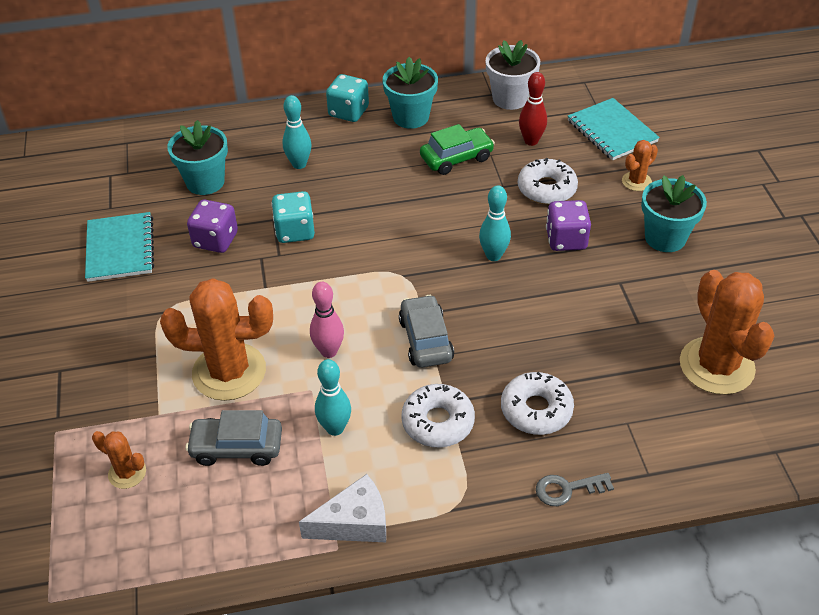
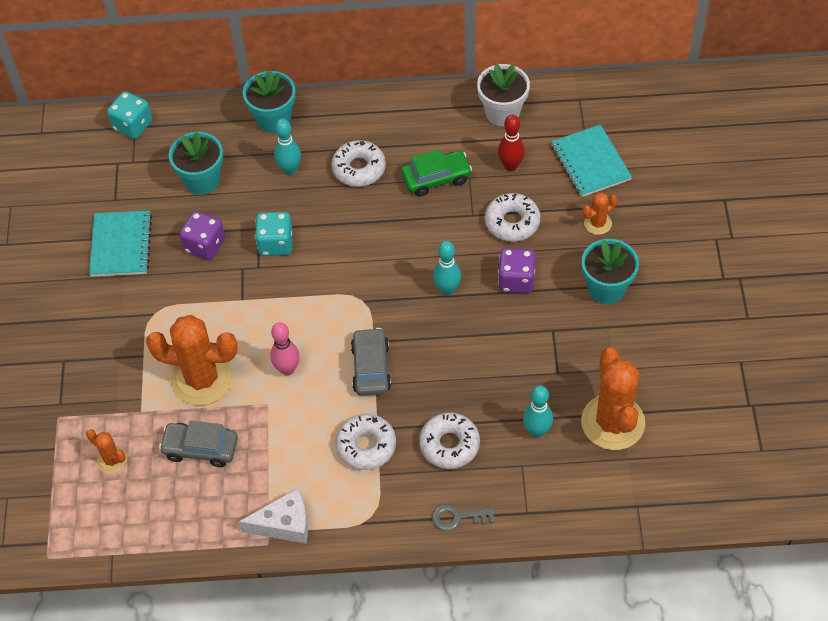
camera: 10 degrees right, 10 degrees up
turquoise bowling pin [315,359,351,436] -> turquoise bowling pin moved to [523,385,553,438]
turquoise dice [326,74,369,122] -> turquoise dice moved to [107,91,152,139]
turquoise flower pot [383,57,438,129] -> turquoise flower pot moved to [243,70,295,133]
none -> white donut [331,140,386,187]

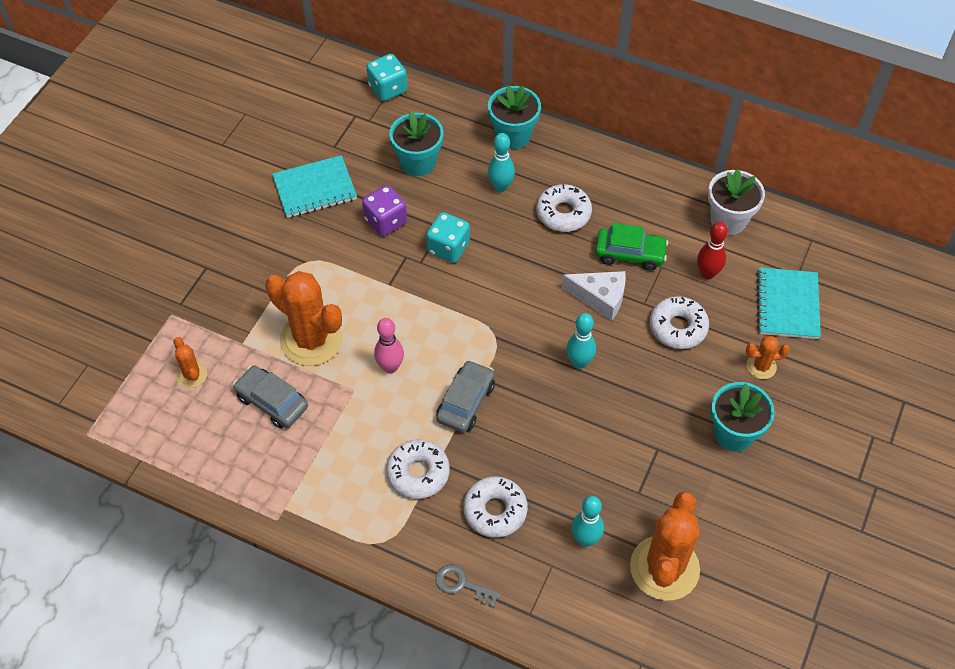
camera: 25 degrees right, 0 degrees up
turquoise notebook [89,210,152,277] -> turquoise notebook turned 45 degrees clockwise [272,155,357,218]
white cheese [239,489,308,544] -> white cheese moved to [562,271,626,321]
purple dice [498,248,535,293] -> none

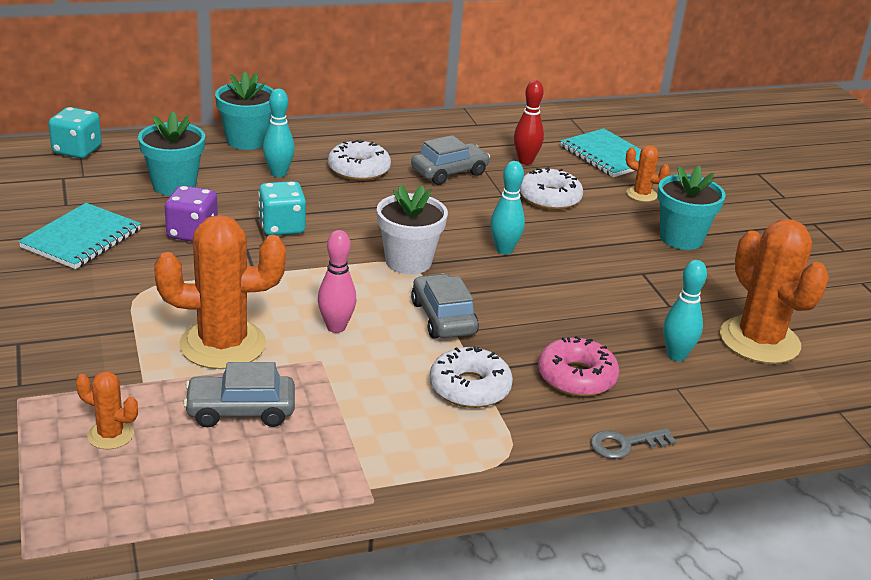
camera: 45 degrees left, 25 degrees down
white donut [463,477,528,538] -> pink donut [538,336,619,397]
white cheese [562,271,626,321] -> none
green car [595,223,668,271] -> grey car [411,135,490,185]
white flower pot [708,169,765,235] -> white flower pot moved to [377,185,448,274]
orange cactus [746,336,790,379] -> orange cactus turned 75 degrees clockwise [626,145,670,202]

